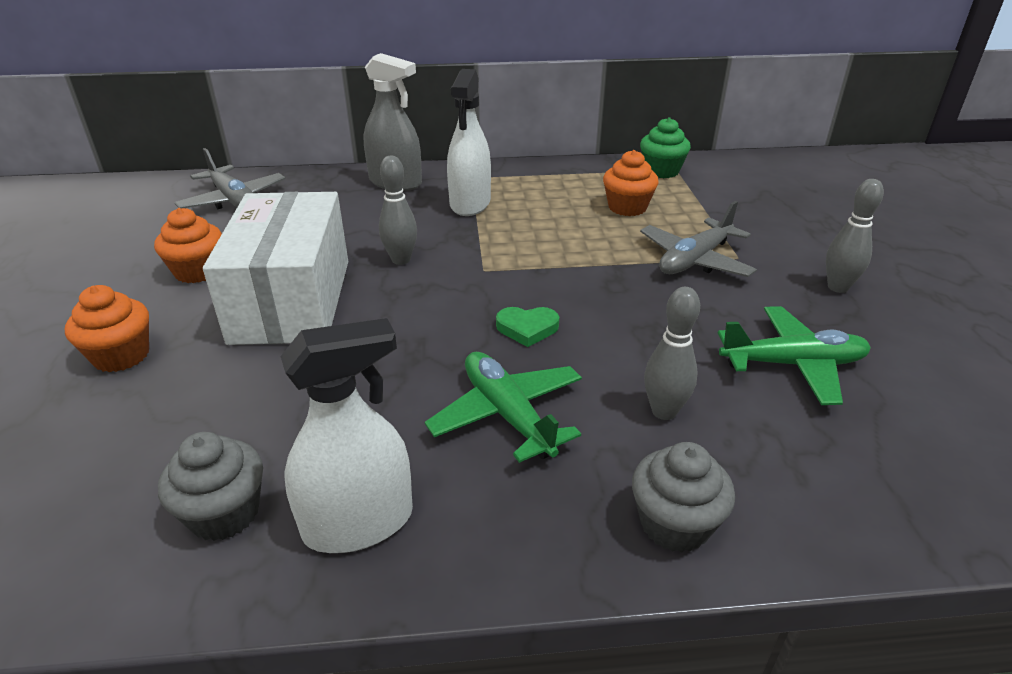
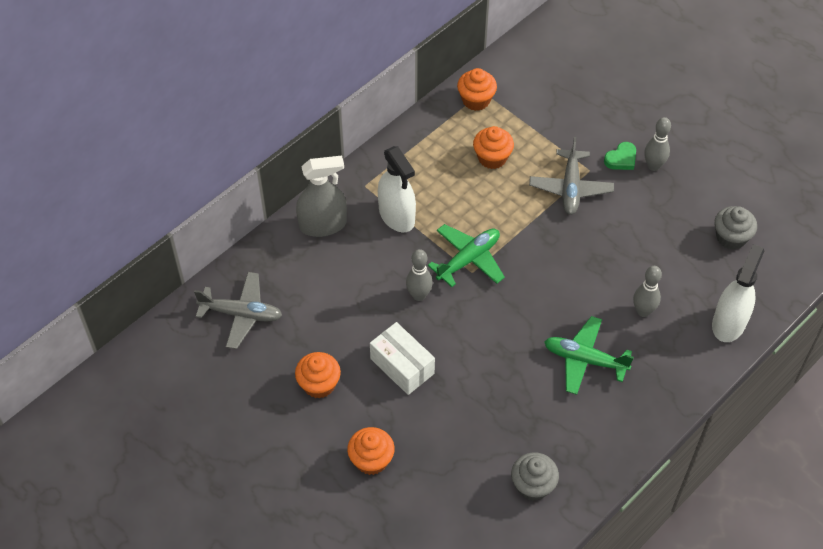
camera: 40 degrees left, 20 degrees up
white box [203,192,348,345] -> white box [370,322,435,395], size x0.58
white spray bottle [281,318,413,553] -> white spray bottle moved to [712,244,764,342]
green heart [496,307,559,347] -> green heart moved to [604,142,636,170]
grey cupcake [632,442,735,553] -> grey cupcake moved to [714,206,757,250]
green cupcake [640,117,691,178] -> orange cupcake [457,68,497,111]
green plane [718,306,871,405] -> green plane moved to [428,224,505,287]

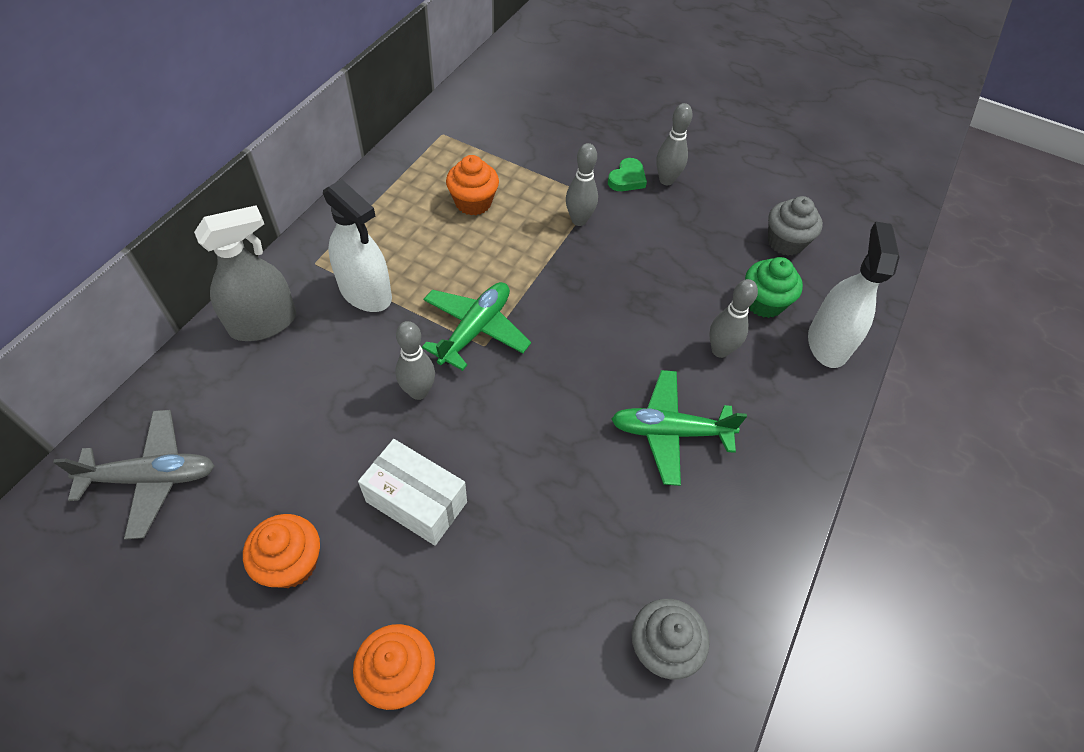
camera: 20 degrees left, 0 degrees up
orange cupcake [457,68,497,111] -> none
grey plane [529,137,614,215] -> grey bowling pin [566,143,598,226]
none -> green cupcake [745,257,803,318]

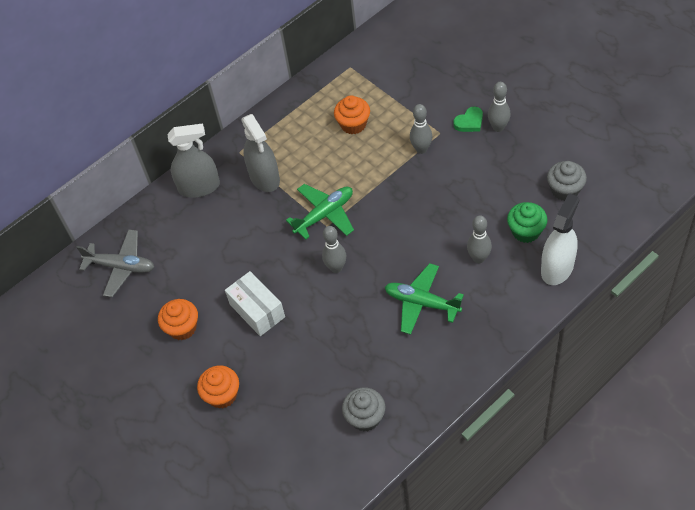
camera: 30 degrees right, 0 degrees up
white spray bottle [323,179,392,312] -> grey spray bottle [241,114,280,192]
grey bowling pin [395,321,435,400] -> grey bowling pin moved to [322,226,346,273]

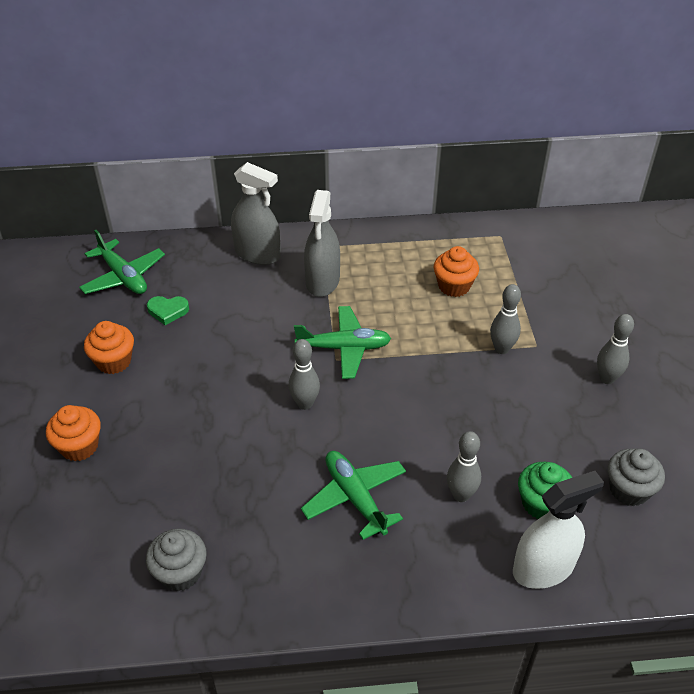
camera: 30 degrees right, 10 degrees down
grey plane [76,229,154,297] -> green plane [79,230,165,294]
white box [225,271,285,336] -> none
green heart [453,107,483,132] -> green heart moved to [147,296,189,325]

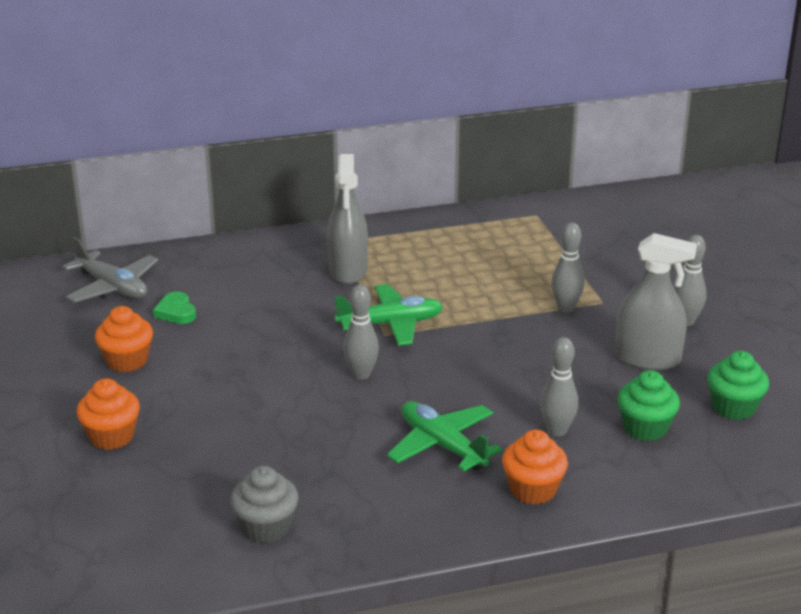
camera: 10 degrees left, 15 degrees down
green plane [79,230,165,294] -> grey plane [63,237,158,303]
green heart [147,296,189,325] -> green heart turned 75 degrees clockwise [153,291,196,324]
grey spray bottle [231,162,281,265] -> grey spray bottle moved to [615,233,697,370]
orange cupcake [434,246,479,297] -> orange cupcake moved to [502,430,568,504]
white spray bottle [513,471,604,589] -> none
grey cupcake [608,449,665,506] -> green cupcake [708,351,769,420]

